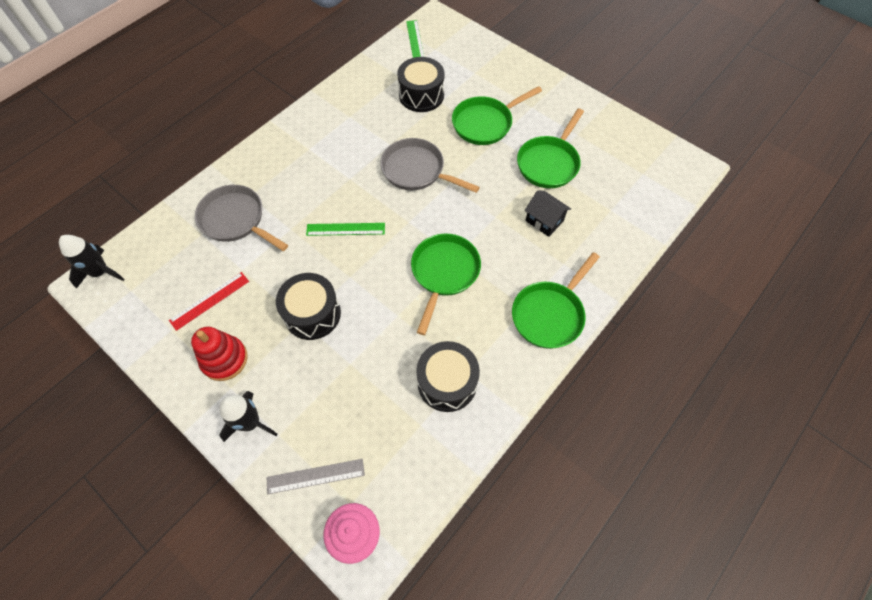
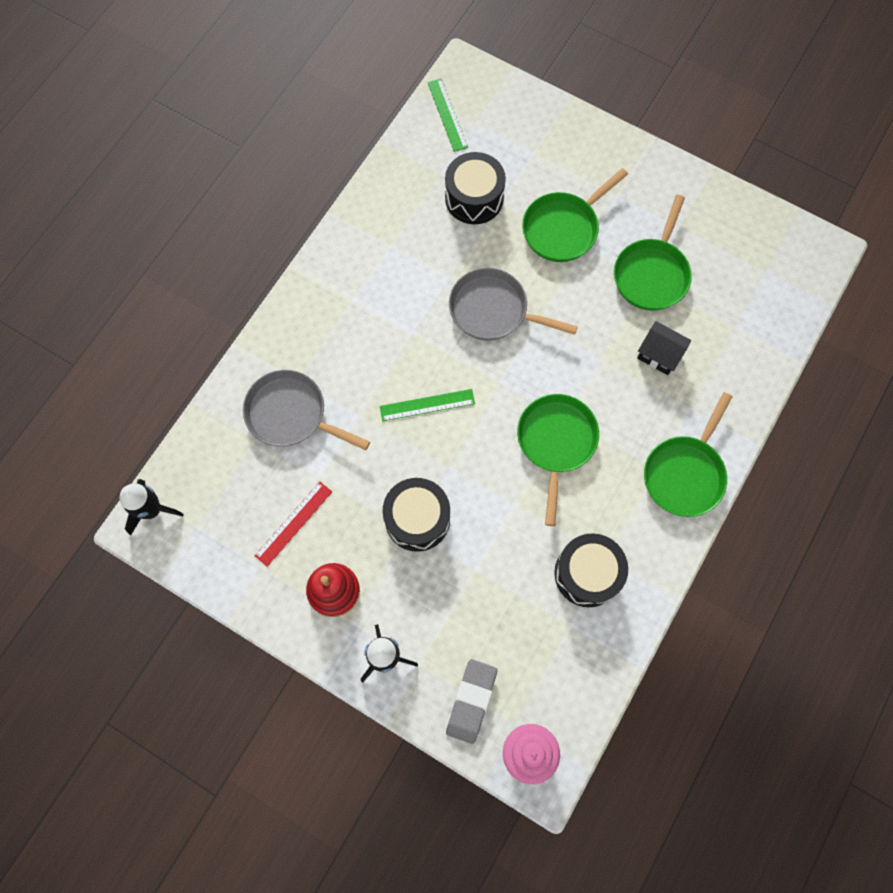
camera: 10 degrees left, 10 degrees up
grey ruler [266,459,365,494] -> grey eraser [446,659,497,744]

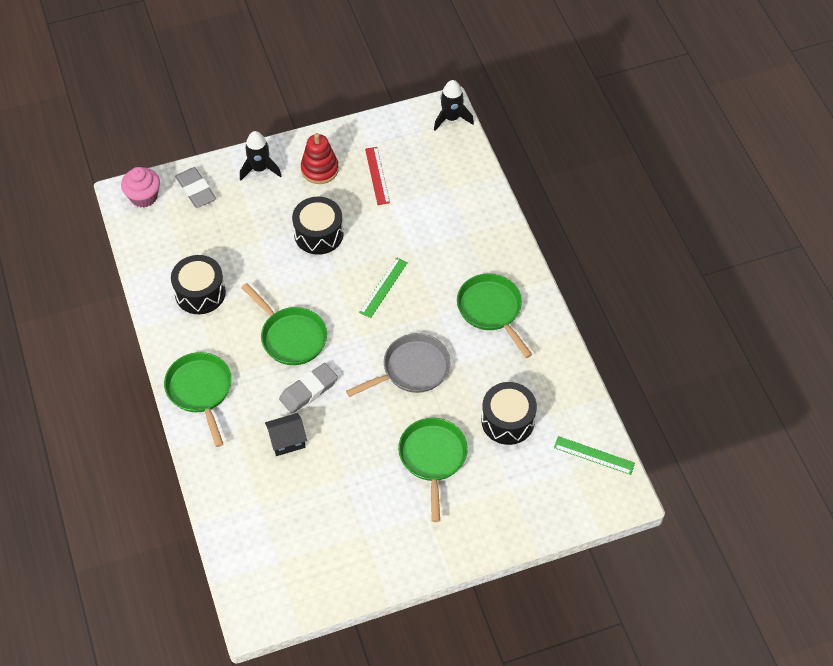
camera: 130 degrees right, 15 degrees down
grey pan [243,370,370,450] -> none
green pan [614,195,692,311] -> green pan moved to [457,273,533,358]
none -> grey eraser [279,363,338,413]

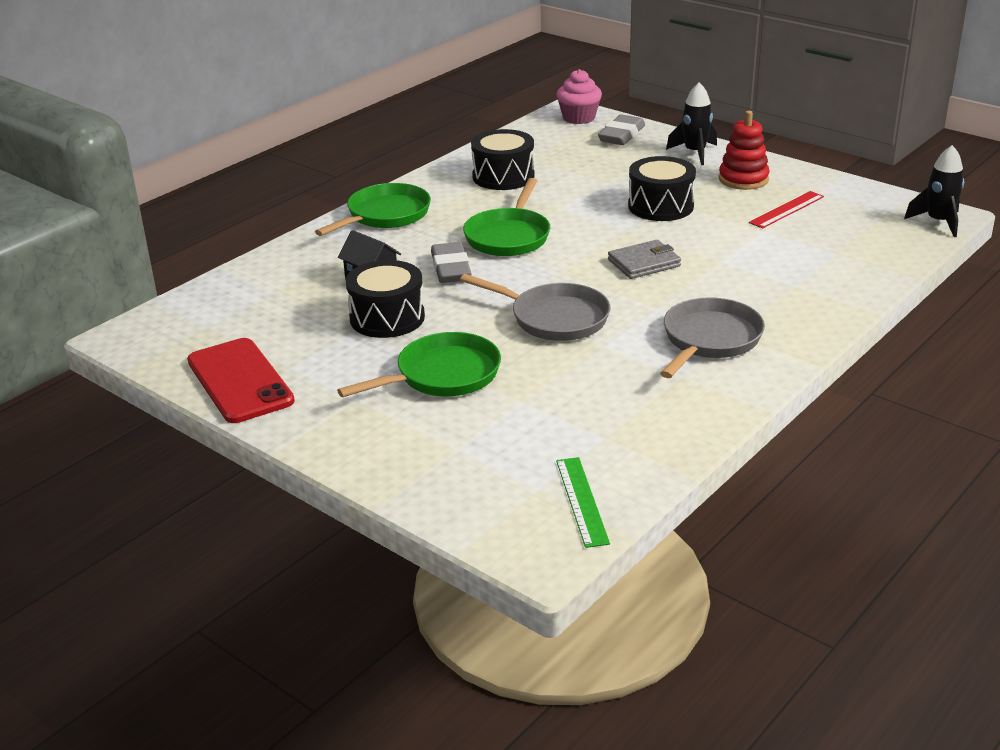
camera: 60 degrees right, 25 degrees down
grey eraser [279,363,338,413] -> grey eraser turned 60 degrees clockwise [431,242,472,283]
green ruler [359,257,408,318] -> grey wallet [608,240,681,279]
green pan [457,273,533,358] -> grey pan [660,297,765,378]
black drum [481,382,537,445] -> black drum moved to [346,260,425,338]
none -> red phone [187,338,295,423]

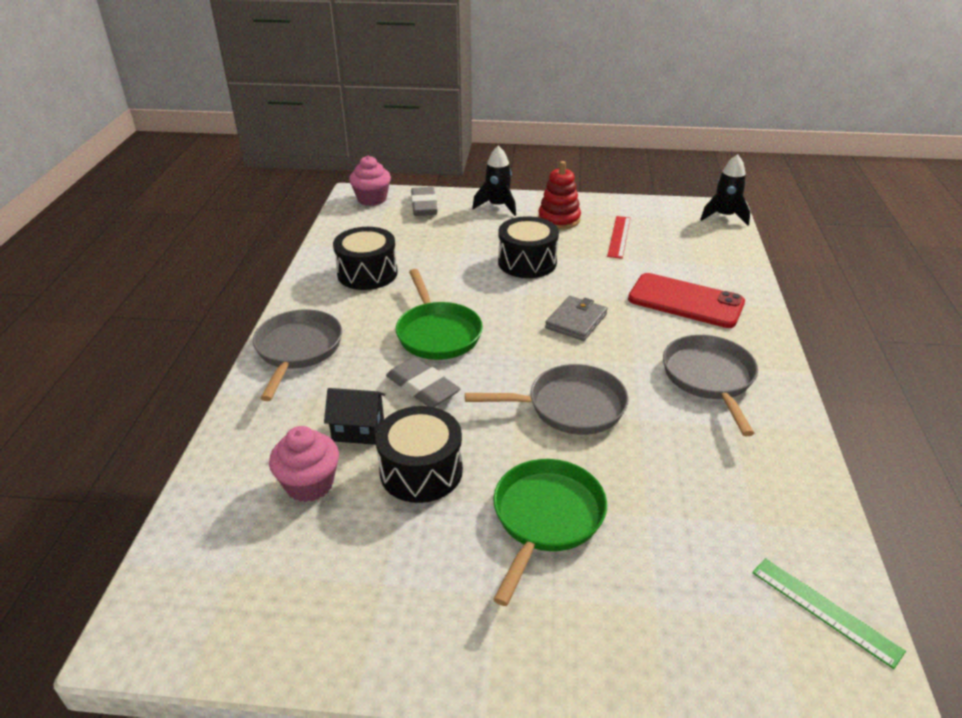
camera: 35 degrees left, 5 degrees up
red phone [187,338,295,423] -> red phone moved to [628,273,745,328]
green pan [315,183,431,236] -> grey pan [253,309,342,401]
none -> pink cupcake [269,426,339,502]

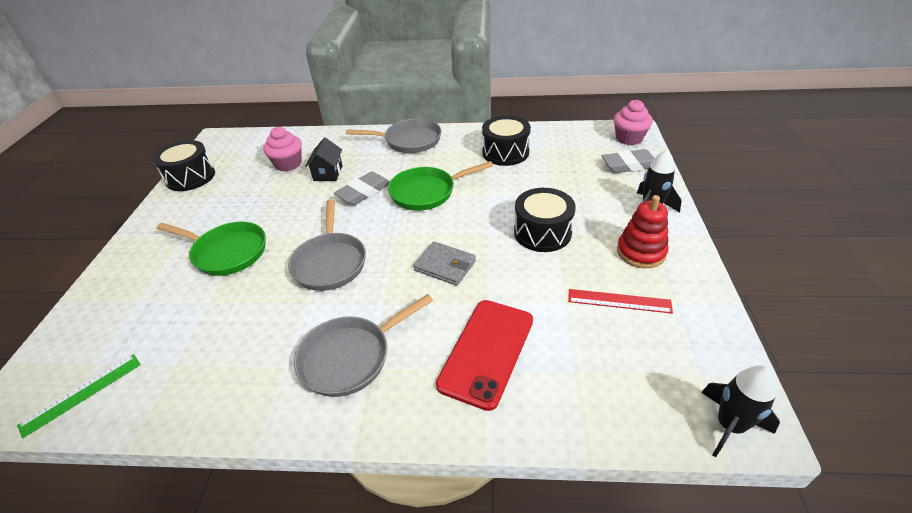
camera: 90 degrees right, 5 degrees up
black drum [375,406,463,503] -> black drum moved to [152,140,215,191]
grey pan [663,335,758,436] -> grey pan turned 150 degrees clockwise [294,294,433,397]

